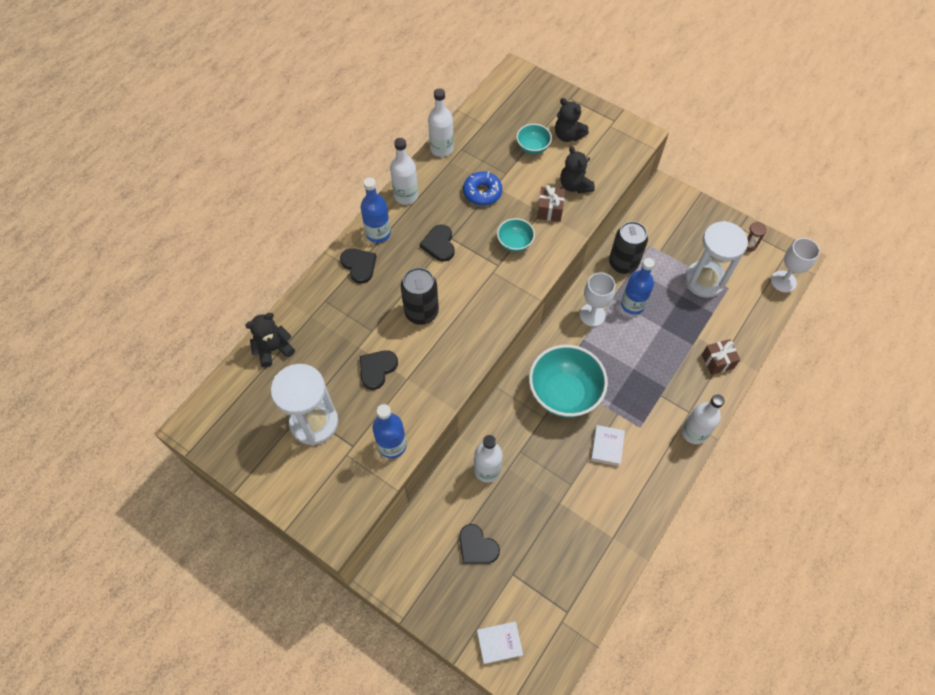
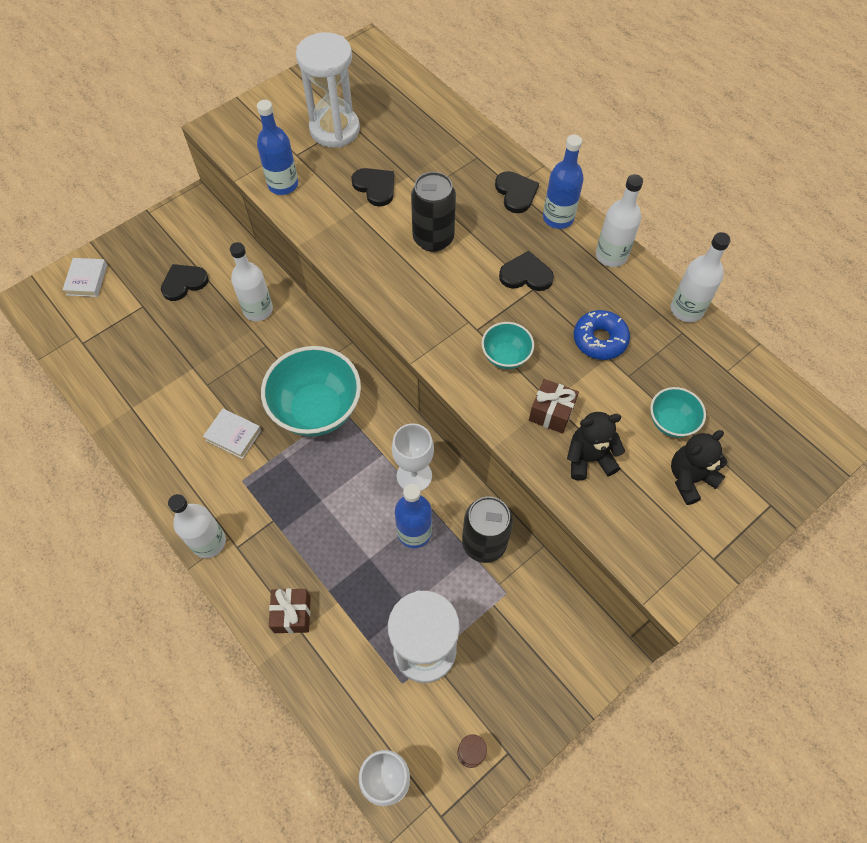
camera: 105 degrees right, 0 degrees up
black teddy bear [245,313,295,367] -> none
black heart [340,248,377,284] -> black heart turned 90 degrees counterclockwise [495,171,539,213]

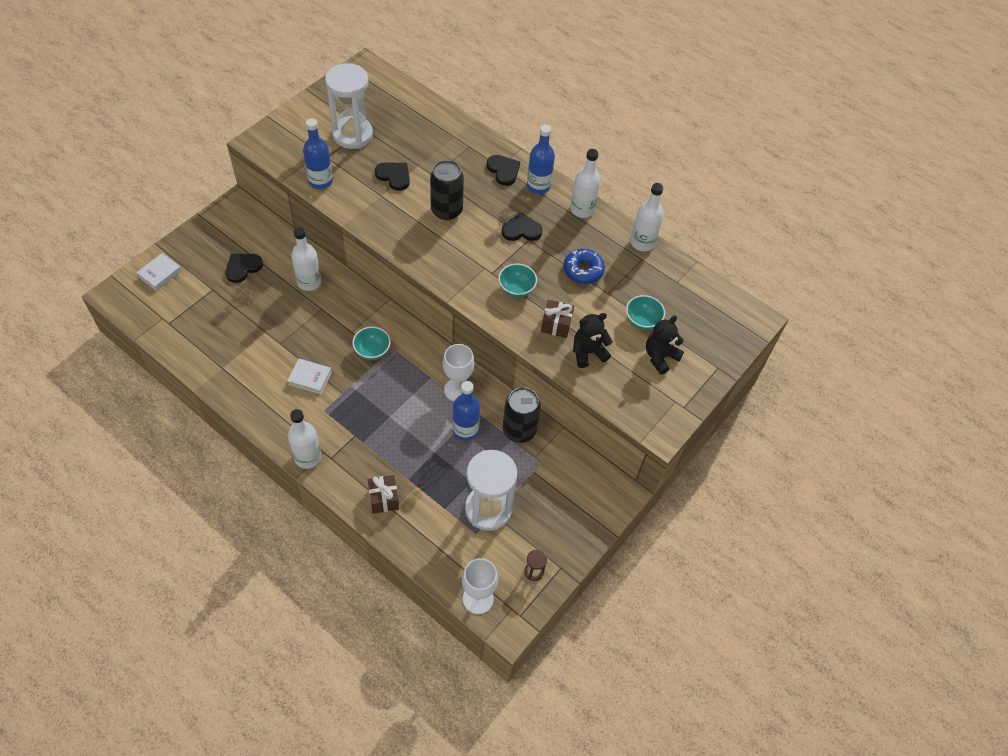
camera: 15 degrees left, 5 degrees down
white book [63,258,107,297] -> white book turned 45 degrees clockwise [136,253,182,291]
turquoise bowl [261,346,361,436] -> turquoise bowl [352,327,391,360], size x0.50

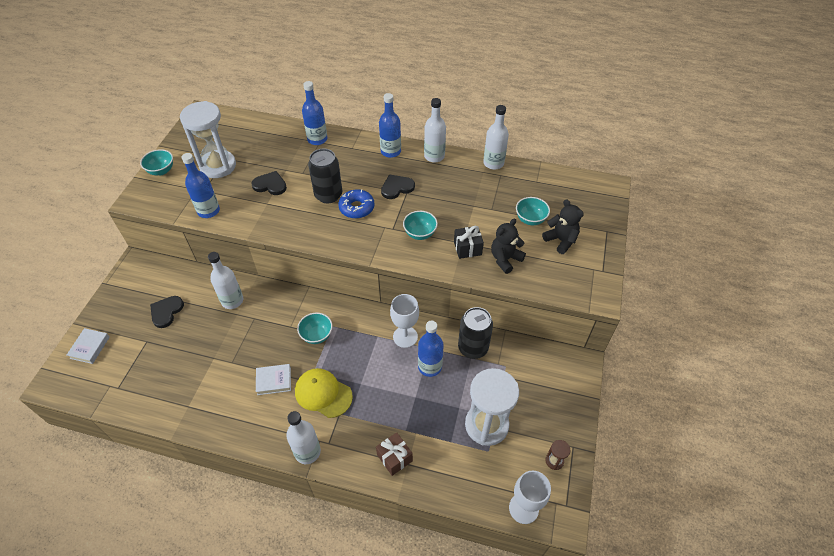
camera: 20 degrees left, 5 degrees down
black heart [487,155,520,186] -> none
brown gift [541,300,574,338] -> black gift [454,226,484,259]
blue donut [563,249,605,284] -> blue donut moved to [338,189,375,219]
black teddy bear [646,316,684,375] -> black teddy bear turned 120 degrees clockwise [542,199,584,254]
none -> turquoise bowl [140,149,173,175]
none -> yellow cap [295,368,353,418]
none -> blue bottle [302,81,327,145]

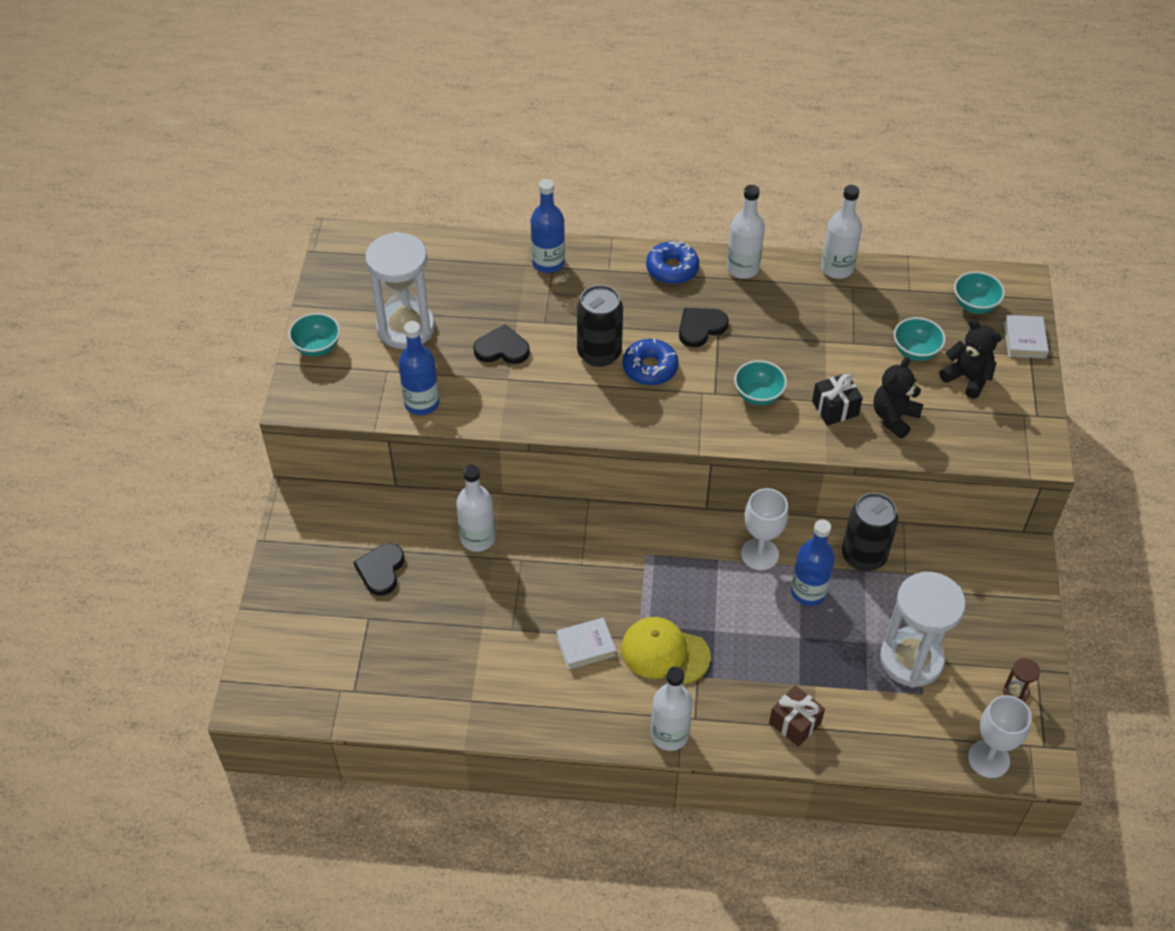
camera: 10 degrees left, 0 degrees up
white book [67,328,110,364] -> white book moved to [1004,315,1049,358]
turquoise bowl [297,312,333,344] -> turquoise bowl moved to [954,271,1005,314]
blue bottle [379,93,401,158] -> blue donut [646,241,699,284]

